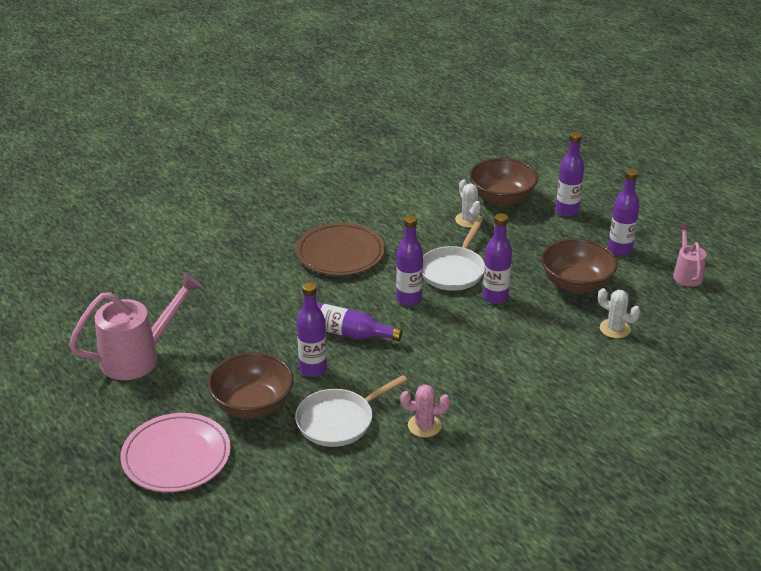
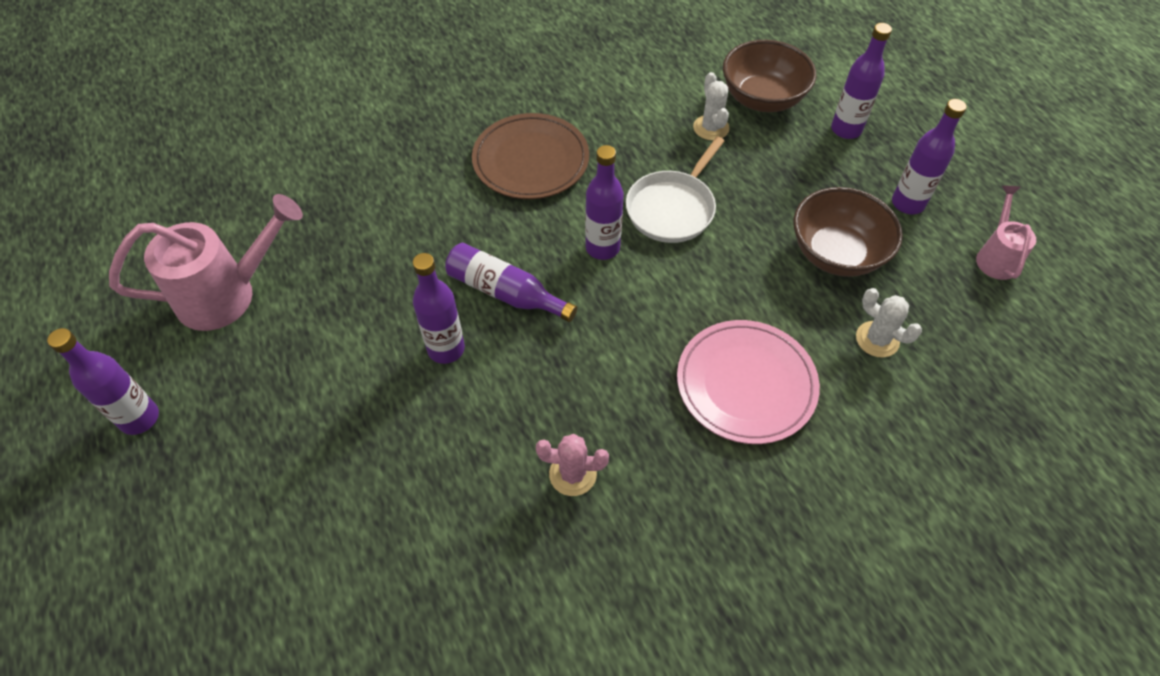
camera: 10 degrees right, 20 degrees up
pink plate [120,413,231,492] -> pink plate moved to [677,320,820,444]
brown bowl [207,352,294,419] -> none
white pan [295,375,407,447] -> none
purple bottle [483,213,512,304] -> purple bottle moved to [47,328,159,435]

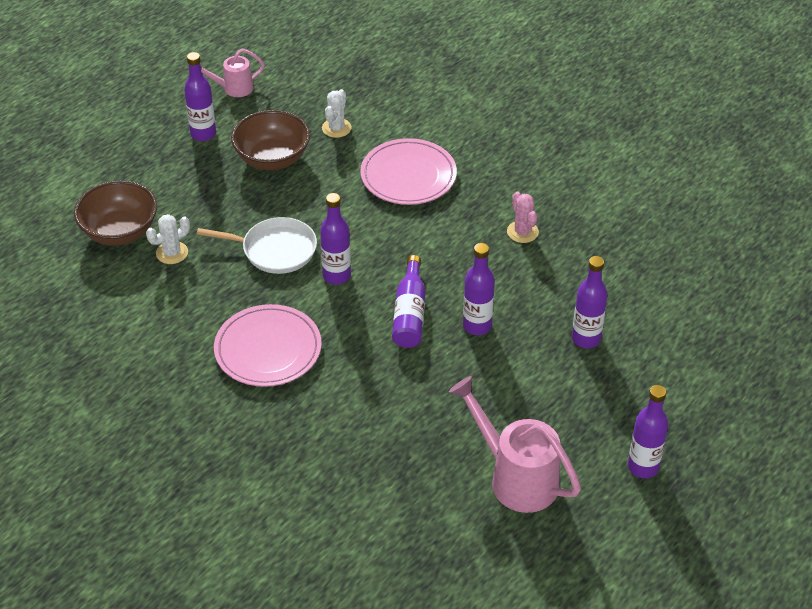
camera: 115 degrees left, 10 degrees down
brown plate [472,113,589,199] -> pink plate [214,304,322,387]
purple bottle [831,23,892,139] -> purple bottle moved to [572,256,608,348]

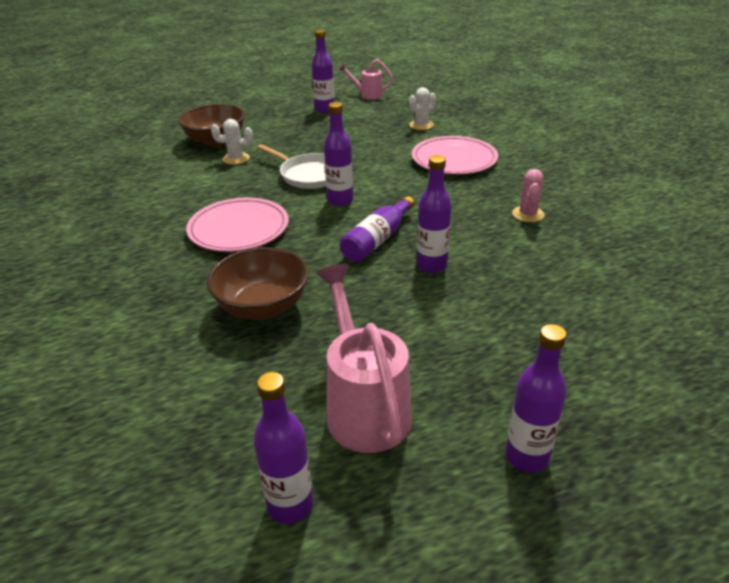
camera: 30 degrees right, 10 degrees down
brown bowl [231,110,310,170] -> brown bowl moved to [207,247,309,320]
purple bottle [572,256,608,348] -> purple bottle moved to [253,372,313,524]

